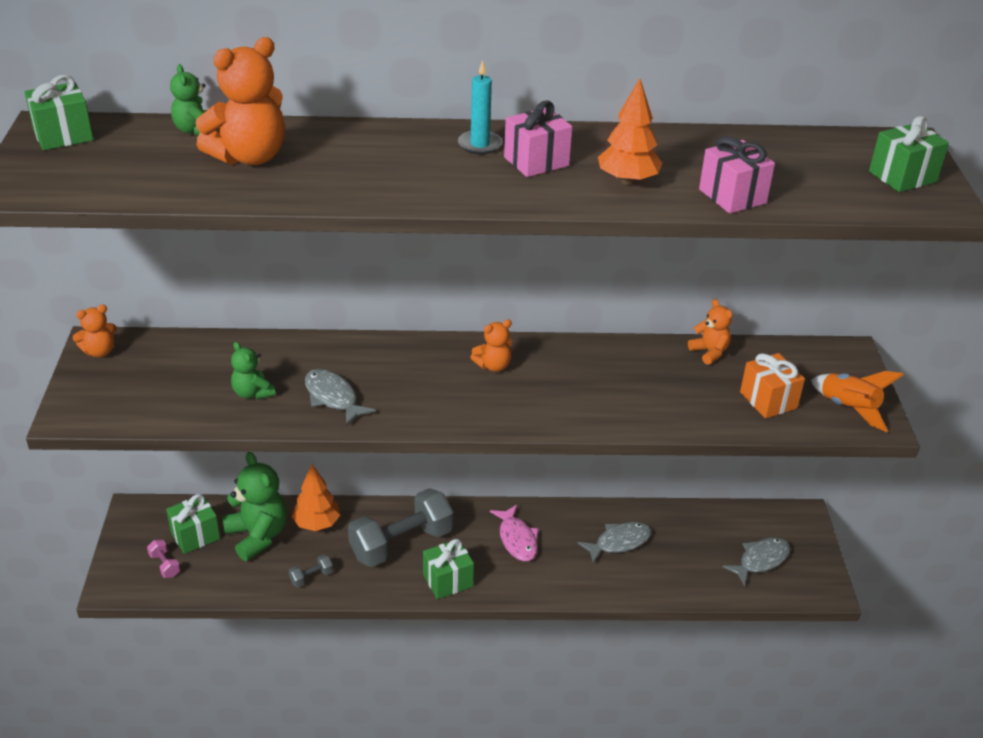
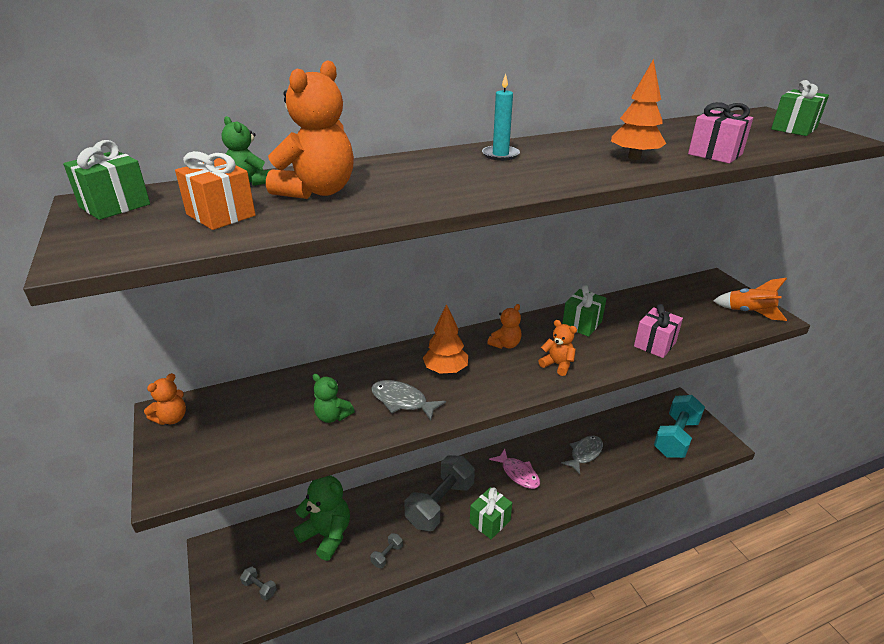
camera: 20 degrees left, 5 degrees down
pink dumbbell [147,540,180,578] -> grey dumbbell [240,567,277,600]
green gift [166,494,220,554] -> green gift moved to [562,285,606,337]
orange tree [292,464,340,531] -> orange tree moved to [423,304,468,374]
pink gift [504,101,572,177] -> pink gift moved to [634,304,683,358]
orange teddy bear [688,299,732,365] -> orange teddy bear moved to [538,320,577,376]
grey fish [722,537,790,586] -> turquoise dumbbell [654,395,705,458]
orange gift [740,353,805,418] -> orange gift moved to [175,151,256,230]

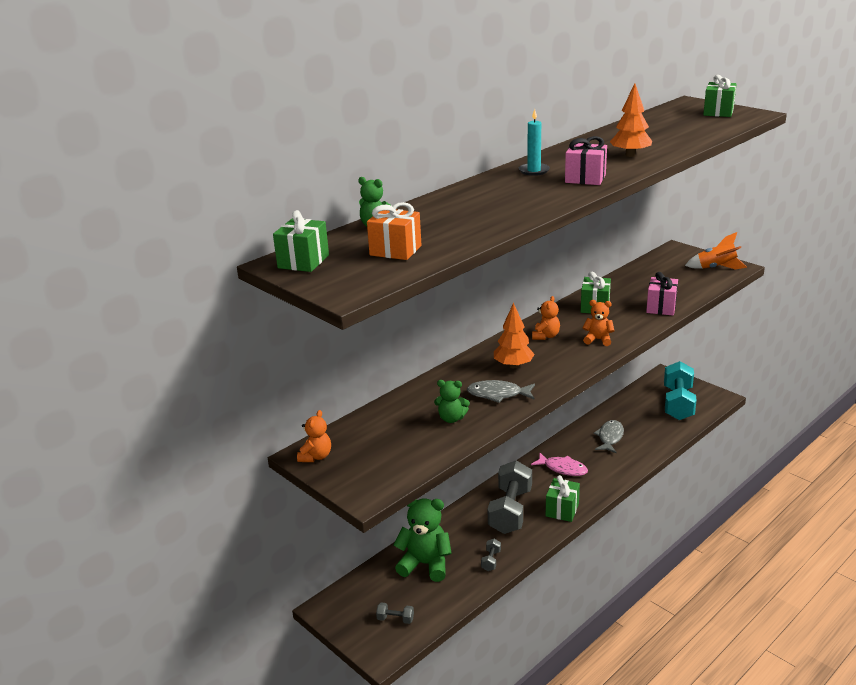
camera: 20 degrees left, 5 degrees down
orange teddy bear [266,60,354,199] -> none
pink gift [688,102,753,163] -> pink gift moved to [565,136,607,185]

